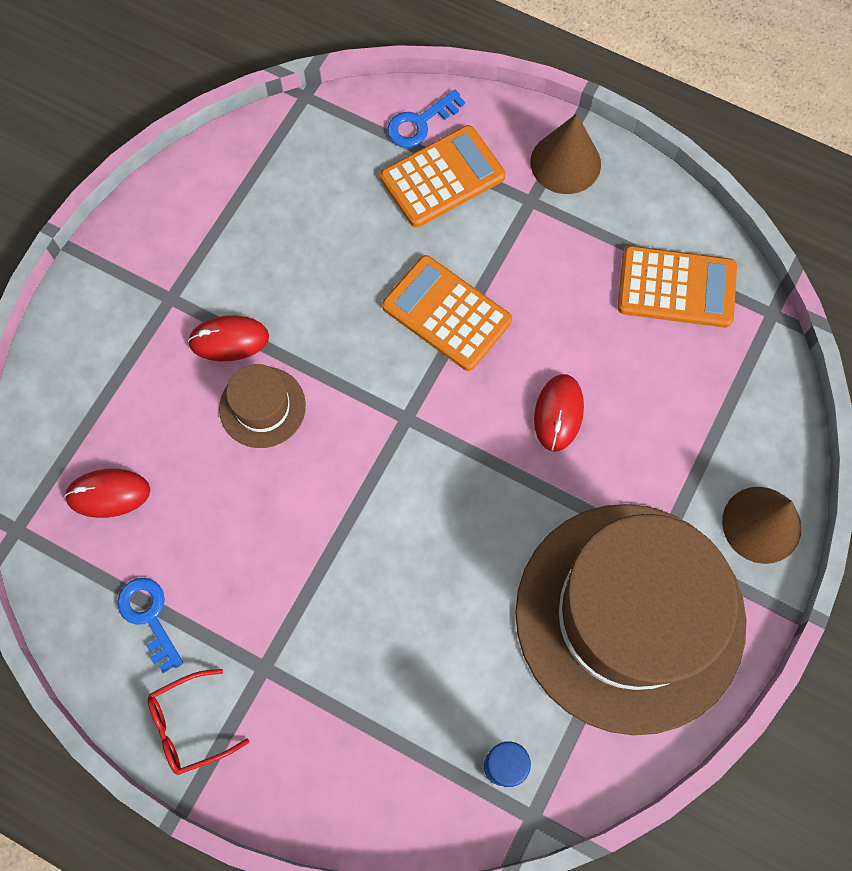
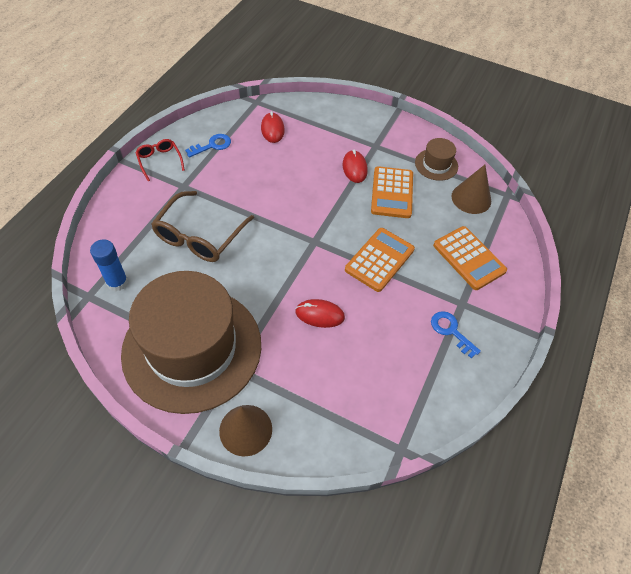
camera: 85 degrees right, 15 degrees down
brown hat [219,364,306,448] -> brown hat moved to [415,138,458,181]
blue key [387,90,465,147] -> blue key moved to [431,311,481,358]
brown cone [530,113,601,194] -> brown cone moved to [451,165,491,214]
orange calculator [618,246,737,328] -> orange calculator moved to [371,166,413,218]
none -> brown glasses [151,191,254,262]

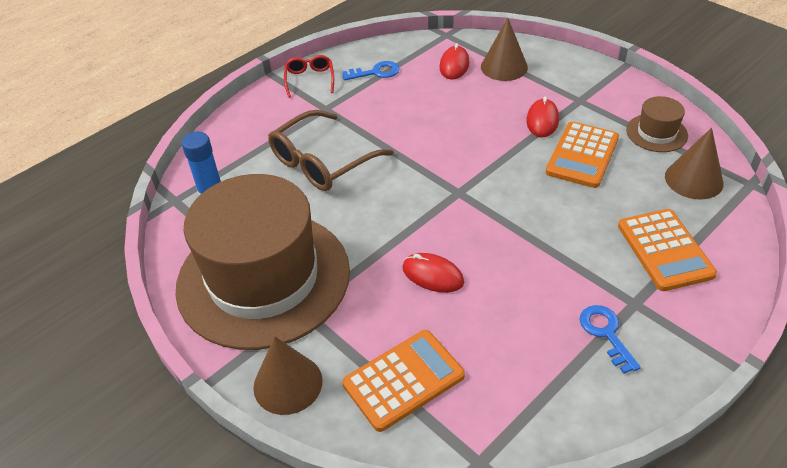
camera: 25 degrees right, 10 degrees down
orange calculator [345,228,415,292] -> orange calculator moved to [342,330,465,432]
none -> brown cone [481,18,528,81]

